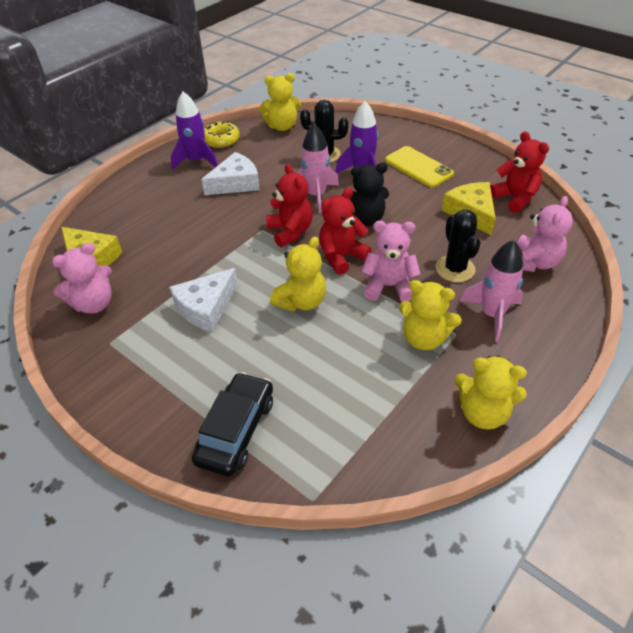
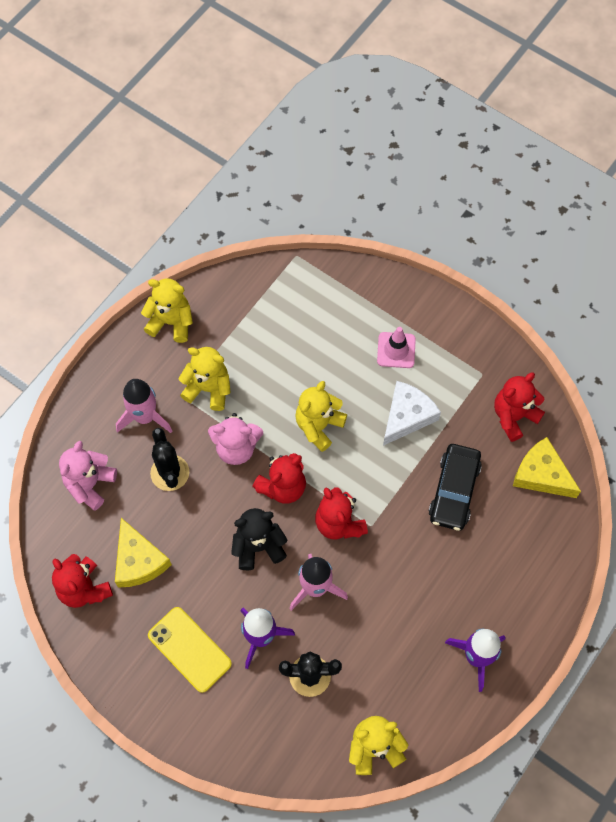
camera: 175 degrees right, 20 degrees up
pink teddy bear [52,243,112,314] -> red teddy bear [494,373,545,442]
black car [192,372,273,476] -> black car moved to [429,444,482,531]
white cheese [201,152,260,195] -> none
yellow donut [204,121,239,148] -> none
none -> pink traffic cone [377,327,416,368]

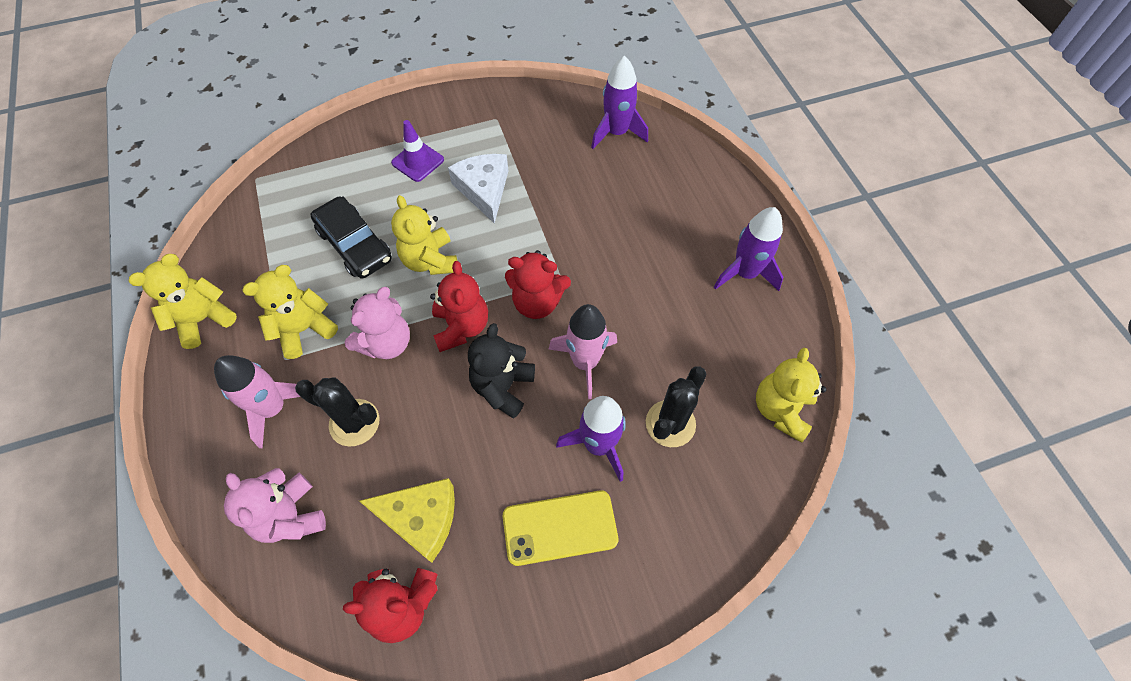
camera: 55 degrees left, 5 degrees down
pink traffic cone [377,327,416,368] -> purple traffic cone [391,120,444,182]
black car [429,444,482,531] -> black car moved to [310,196,392,279]
red teddy bear [494,373,545,442] -> none
yellow cheese [513,437,581,498] -> purple rocket [591,56,648,149]

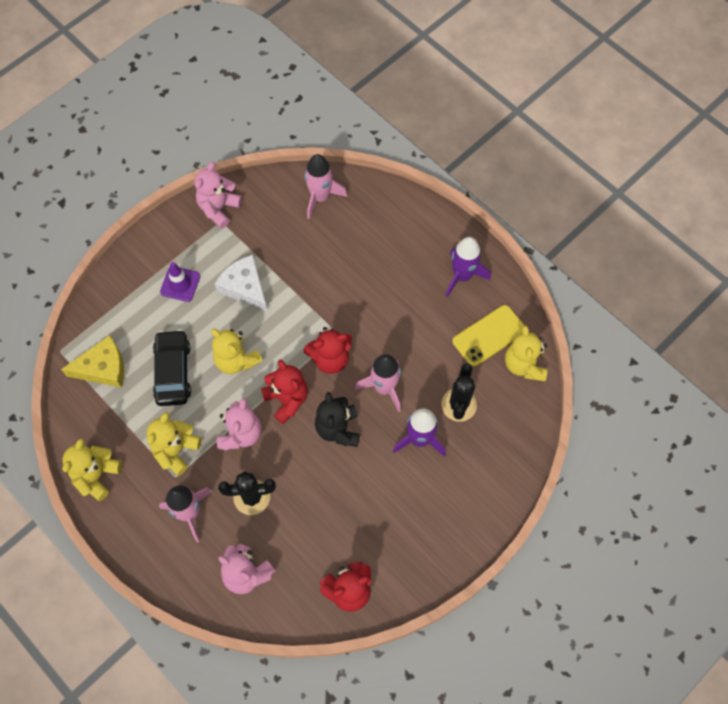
camera: 25 degrees left, 5 degrees up
black car [310,196,392,279] -> black car turned 120 degrees counterclockwise [153,329,191,406]
yellow cheese [359,478,455,563] -> yellow cheese moved to [61,335,124,388]
yellow phone [503,491,618,566] -> yellow phone moved to [452,305,524,367]
purple rocket [591,56,648,149] -> pink rocket [304,154,347,219]
none -> pink teddy bear [195,162,242,229]

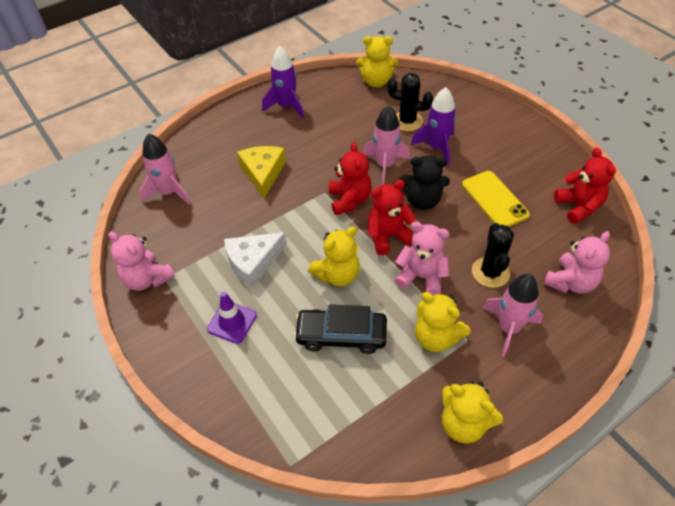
camera: 80 degrees left, 15 degrees down
yellow cheese [61,335,124,388] -> yellow cheese moved to [237,146,286,198]
yellow phone [452,305,524,367] -> yellow phone moved to [462,171,530,227]

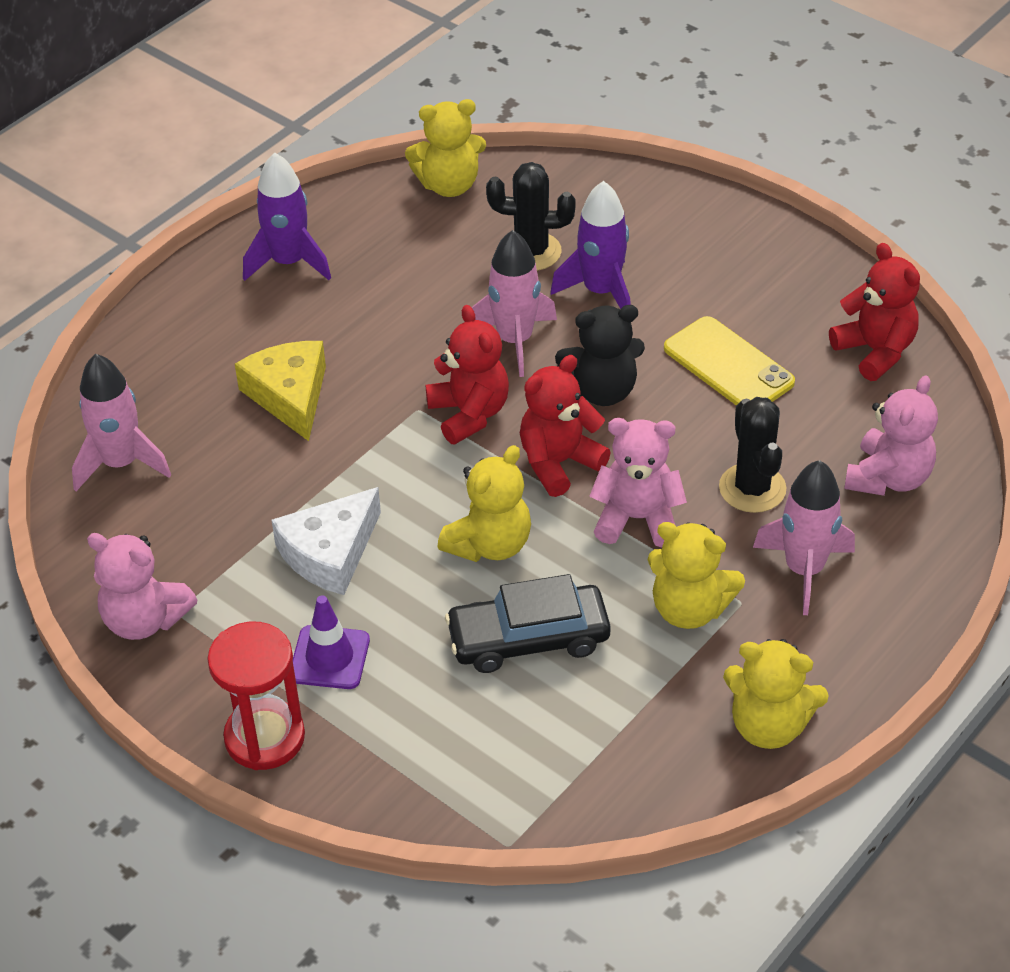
camera: 15 degrees left, 5 degrees down
none -> red hourglass [208,622,305,770]

